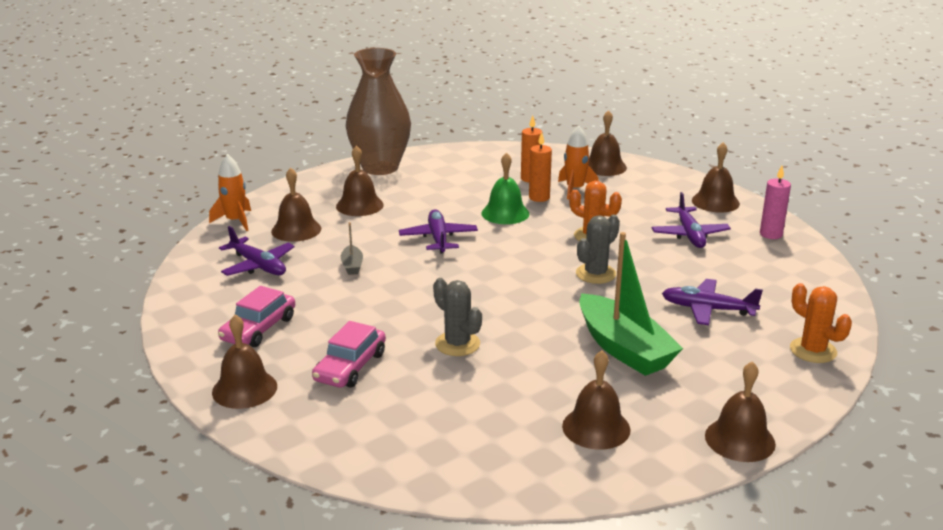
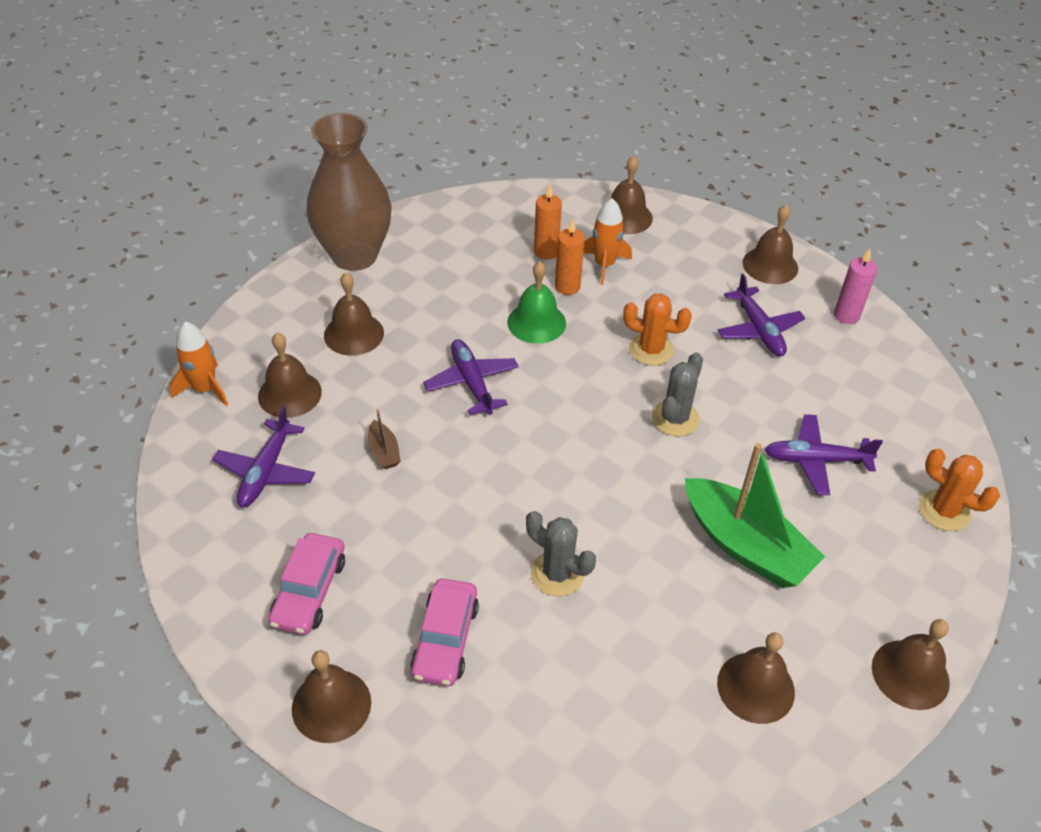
camera: 15 degrees left, 20 degrees up
purple plane [219,226,295,276] -> purple plane turned 75 degrees clockwise [212,406,315,507]
grey boat [340,222,363,275] -> brown boat [368,409,401,469]

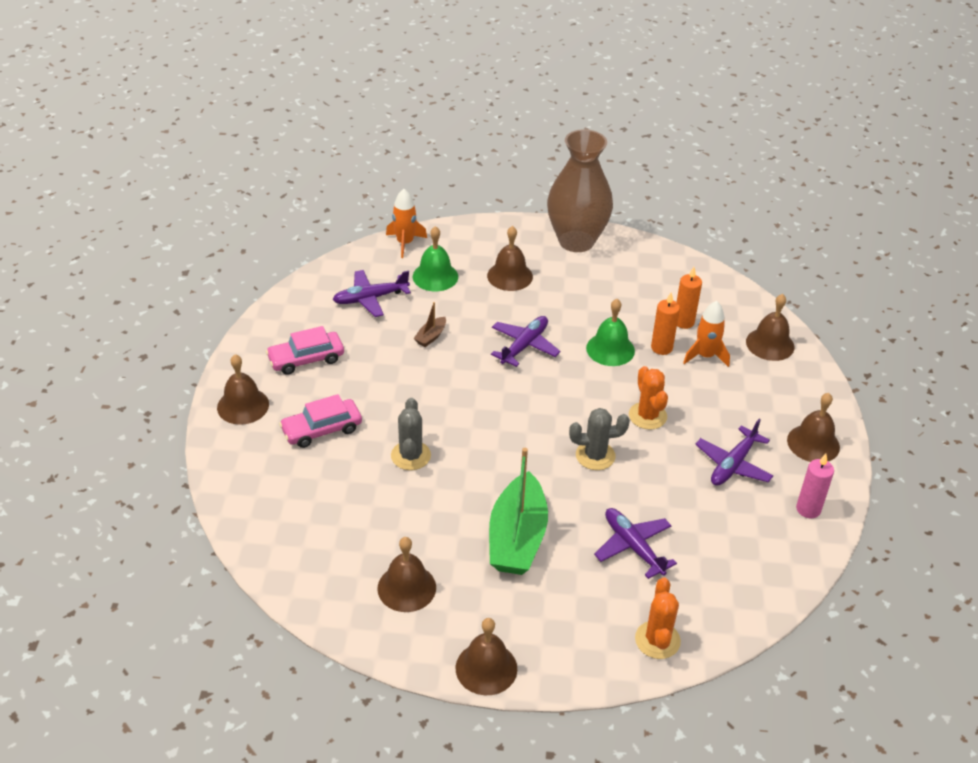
camera: 55 degrees right, 5 degrees down
brown bell [258,333,322,418] -> green bell [413,226,458,291]

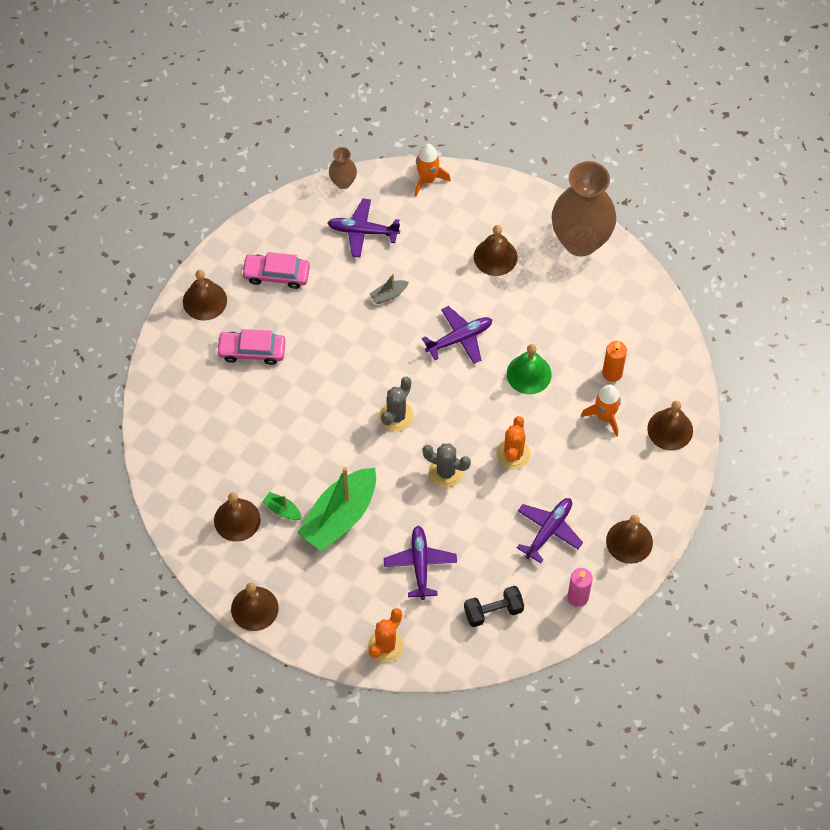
camera: 30 degrees right, 20 degrees up
grey cactus [391,398,431,470] -> grey cactus moved to [380,377,414,431]
green bell [413,226,458,291] -> none
brown boat [413,302,446,347] -> grey boat [370,274,409,304]
orange candle [651,293,680,355] -> none
purple plane [695,419,774,486] -> purple plane turned 150 degrees clockwise [517,498,583,563]
none -> green boat [262,492,302,520]
none -> brown vase [329,147,357,189]
none -> black dumbbell [464,586,524,627]

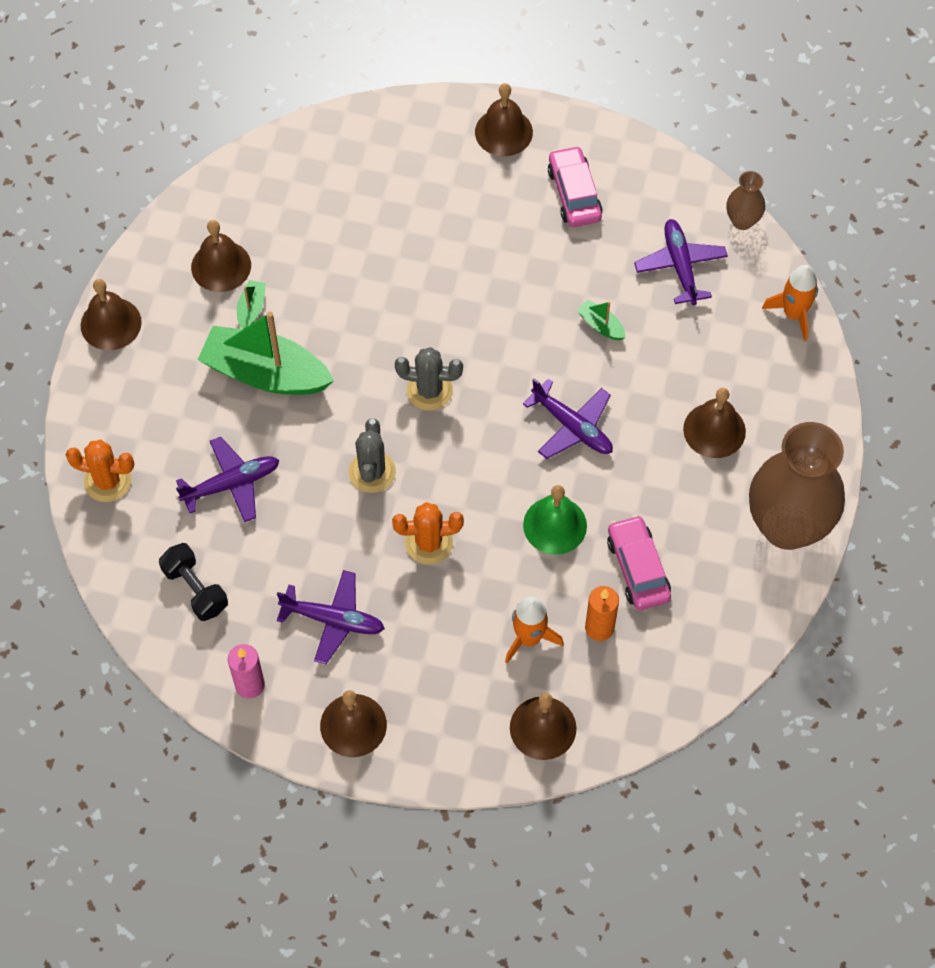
camera: 70 degrees right, 0 degrees up
pink car [216,329,286,365] -> pink car moved to [607,515,671,610]
grey boat [370,274,409,304] -> green boat [576,299,626,340]

